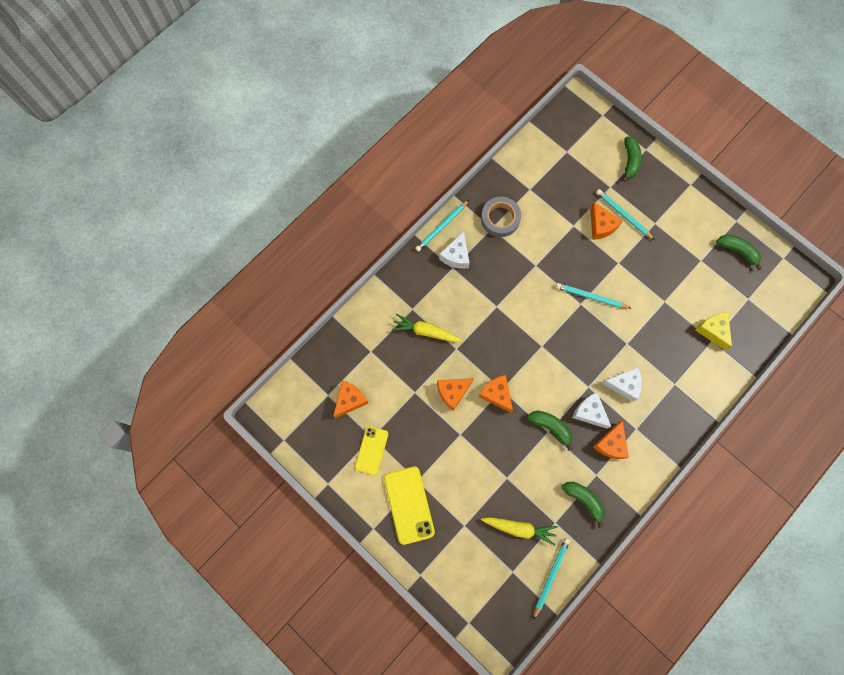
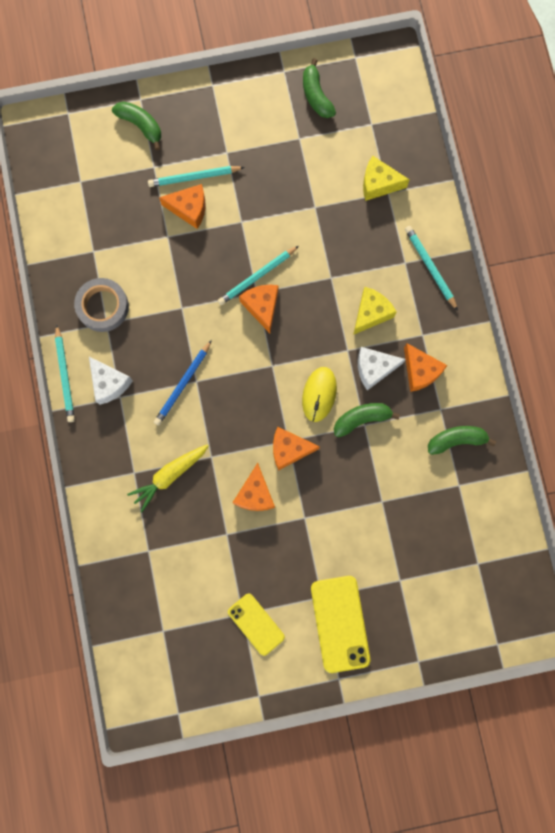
camera: 55 degrees left, 5 degrees up
orange cheese [333,381,369,418] -> orange cheese moved to [239,285,279,333]
yellow phone [384,467,435,545] -> yellow phone turned 60 degrees clockwise [311,576,370,673]
yellow carrot [481,517,558,546] -> none
turquoise pencil [533,538,570,620] -> turquoise pencil moved to [405,226,458,311]
white cheese [601,367,642,402] -> yellow cheese [353,287,397,335]
green banana [716,234,762,270] -> green banana turned 90 degrees counterclockwise [303,58,336,118]
none -> blue pencil [154,340,212,425]
none -> yellow mouse [302,367,337,422]

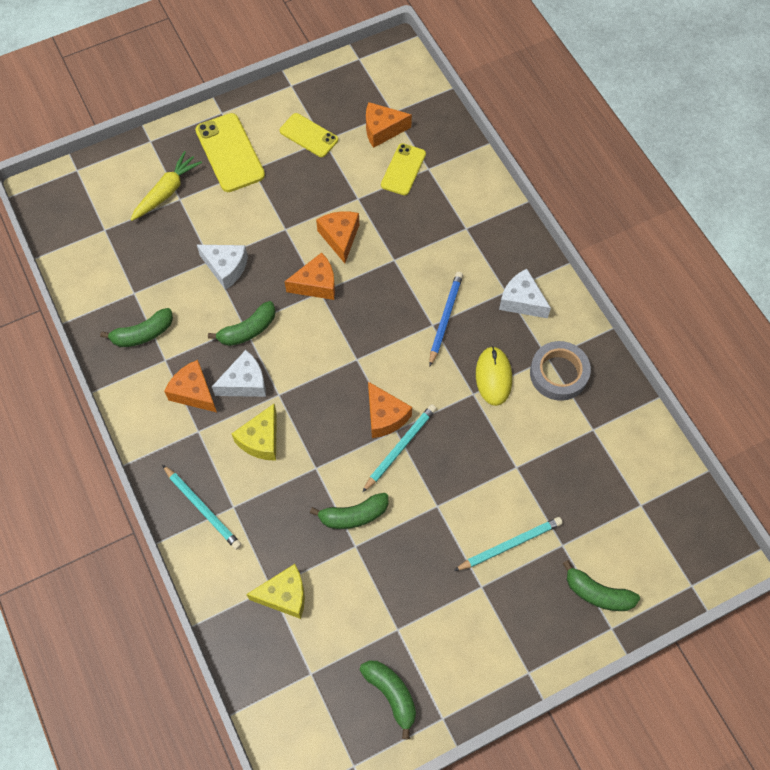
camera: 165 degrees right, 15 degrees down
turquoise pencil [55,324,75,422] -> none
yellow carrot [127,444,209,512] -> yellow carrot moved to [131,151,202,221]
orange cheese [159,184,205,229] -> orange cheese moved to [366,102,412,148]
yellow mouse [302,367,337,422] -> yellow mouse moved to [476,346,512,406]
none -> white cheese [197,245,248,290]
none -> green banana [310,493,388,529]
none -> yellow phone [381,143,426,195]

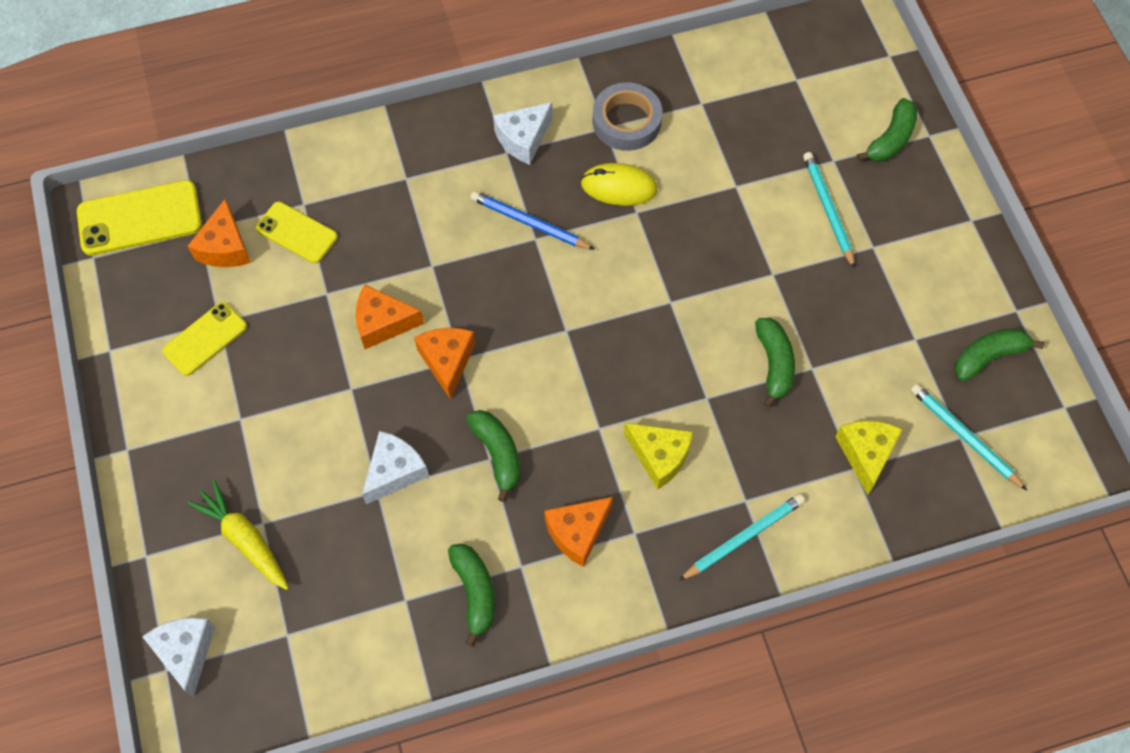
camera: 80 degrees left, 0 degrees up
yellow phone [195,113,265,192] -> yellow phone moved to [77,180,202,256]
white cheese [212,350,266,397] -> white cheese moved to [142,618,215,697]
turquoise pencil [362,404,437,493] -> turquoise pencil moved to [910,384,1027,490]
orange cheese [368,382,412,438] -> none

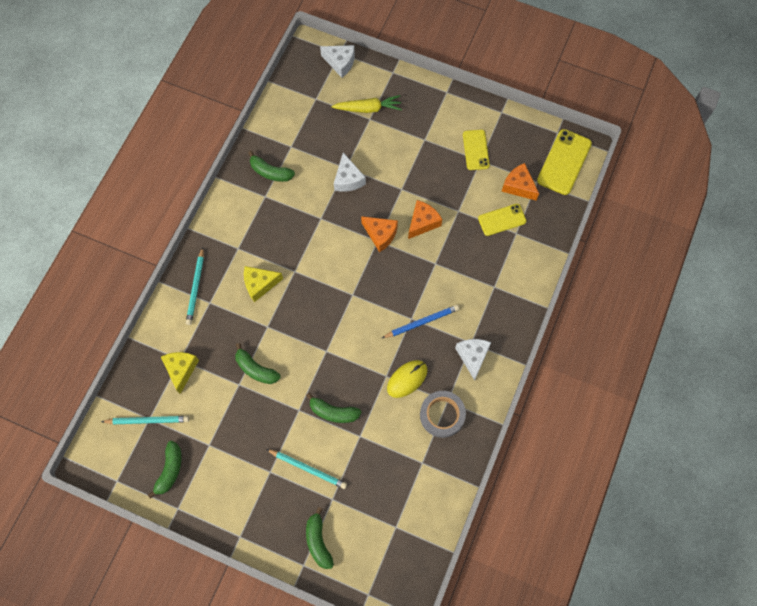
camera: 130 degrees right, 5 degrees up
green banana [466,410,520,502] -> green banana moved to [306,393,362,423]
orange cheese [544,497,613,567] -> none
yellow cheese [836,421,903,495] -> yellow cheese turned 135 degrees counterclockwise [161,352,199,394]

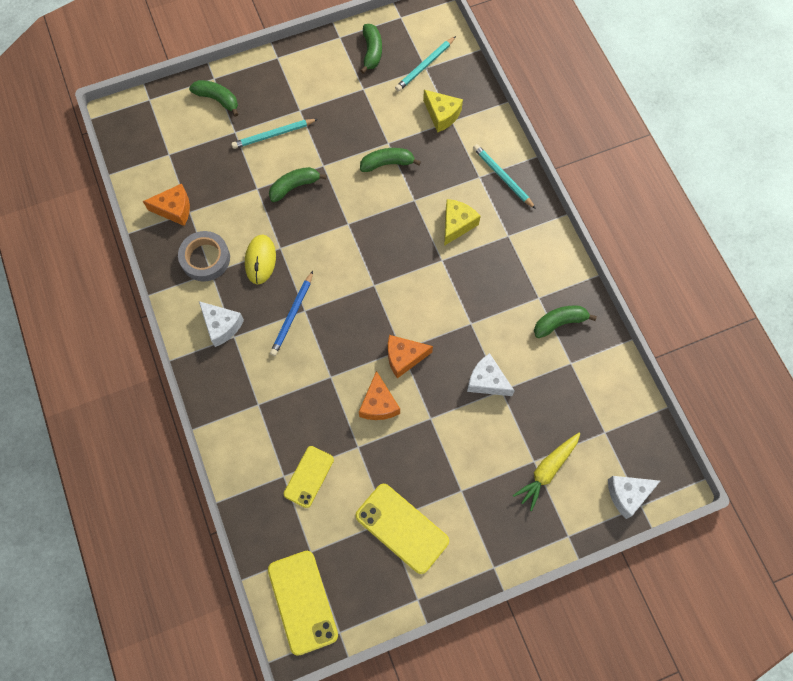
camera: 135 degrees right, 0 degrees up
green banana [148,441,182,499] -> green banana turned 150 degrees counterclockwise [360,24,382,74]
yellow phone [463,130,490,170] -> yellow phone [356,484,449,574], size x1.54
orange cheese [502,163,539,201] -> orange cheese moved to [143,184,190,226]

